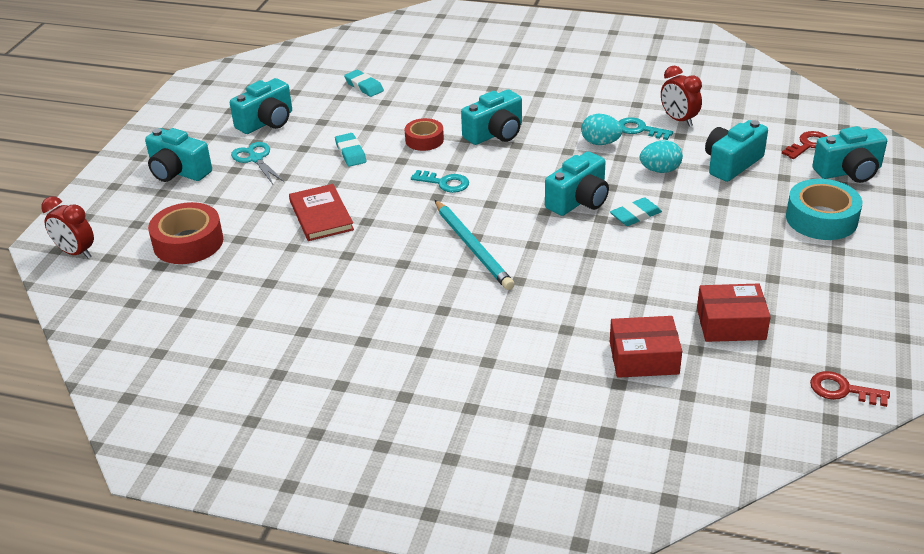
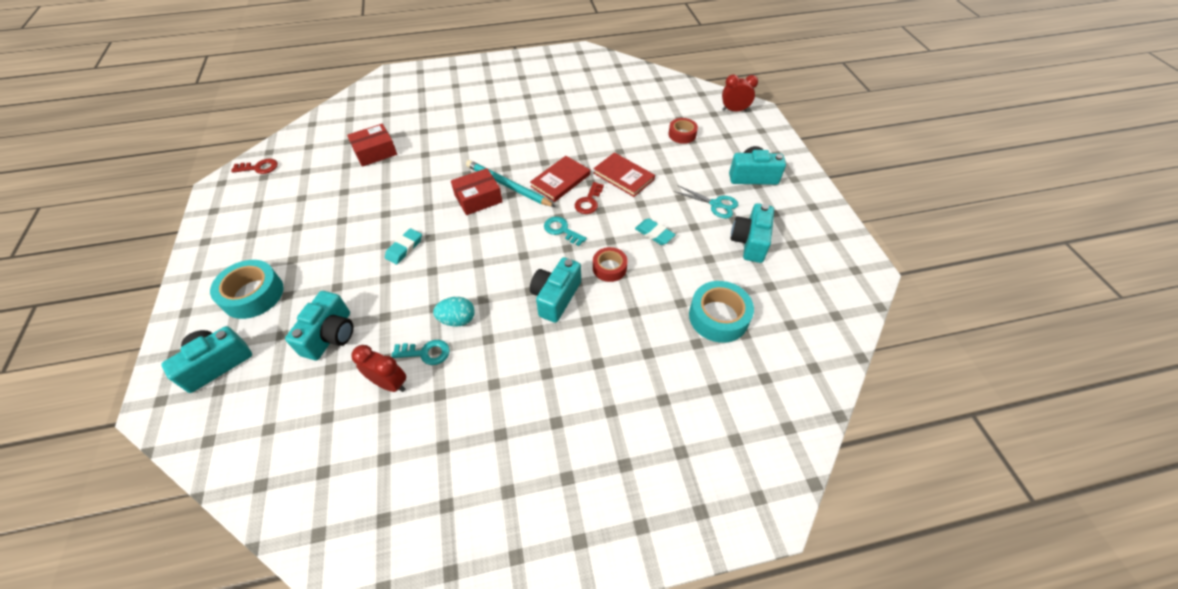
camera: 150 degrees right, 15 degrees up
red tape [148,202,223,264] -> red tape [669,118,698,144], size x0.62
turquoise eraser [344,70,384,97] -> turquoise tape [689,281,754,343]
turquoise key [411,170,469,193] -> turquoise key turned 45 degrees clockwise [544,216,587,246]
turquoise camera [545,151,609,216] -> none
turquoise egg [640,140,683,173] -> none
red box [697,283,771,342] -> red box moved to [451,168,503,215]
red key [782,131,827,159] -> red key moved to [575,182,604,214]
none -> red book [530,156,590,202]

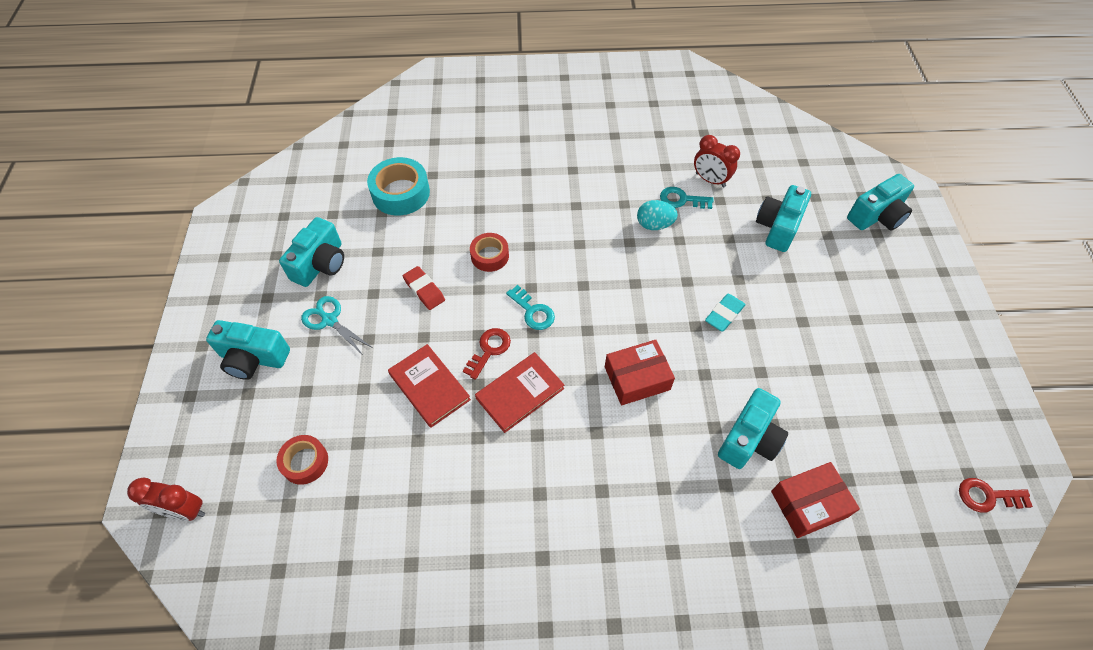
camera: 170 degrees left, 5 degrees up
turquoise tape [210,260,284,319] -> none
turquoise pencil [466,160,556,207] -> none
turquoise camera [530,257,581,323] -> turquoise camera moved to [718,388,788,469]
turquoise eraser [635,218,676,245] -> red eraser [403,266,445,310]

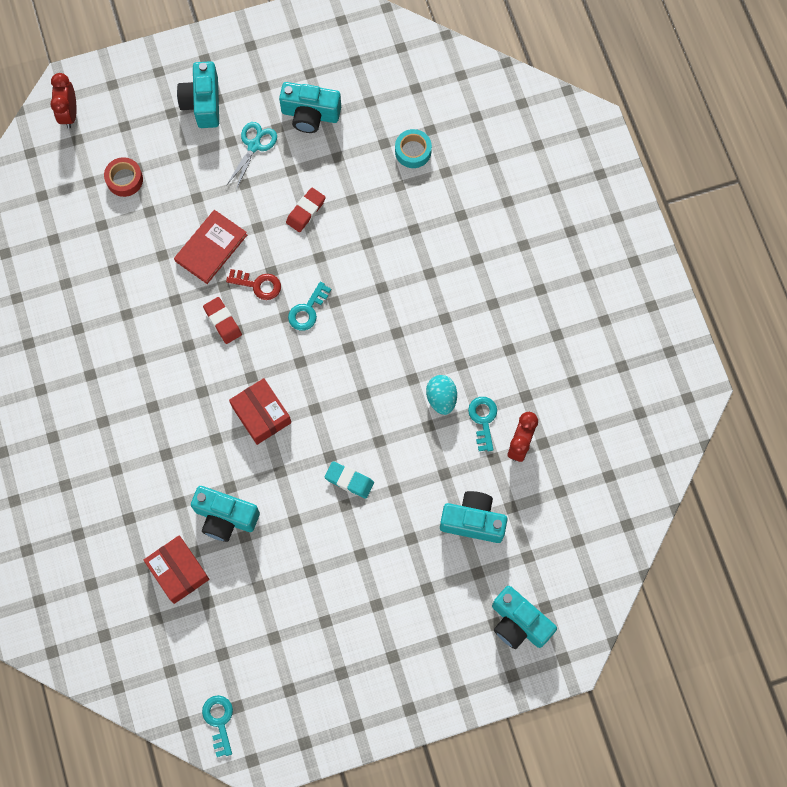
camera: 75 degrees right, 15 degrees up
turquoise tape [367,157,430,215] -> turquoise tape [395,129,432,168], size x0.62
red tape [470,233,509,272] -> none
red book [475,352,564,433] -> red eraser [203,297,242,344]
red key [959,478,1033,513] -> turquoise key [202,695,233,757]

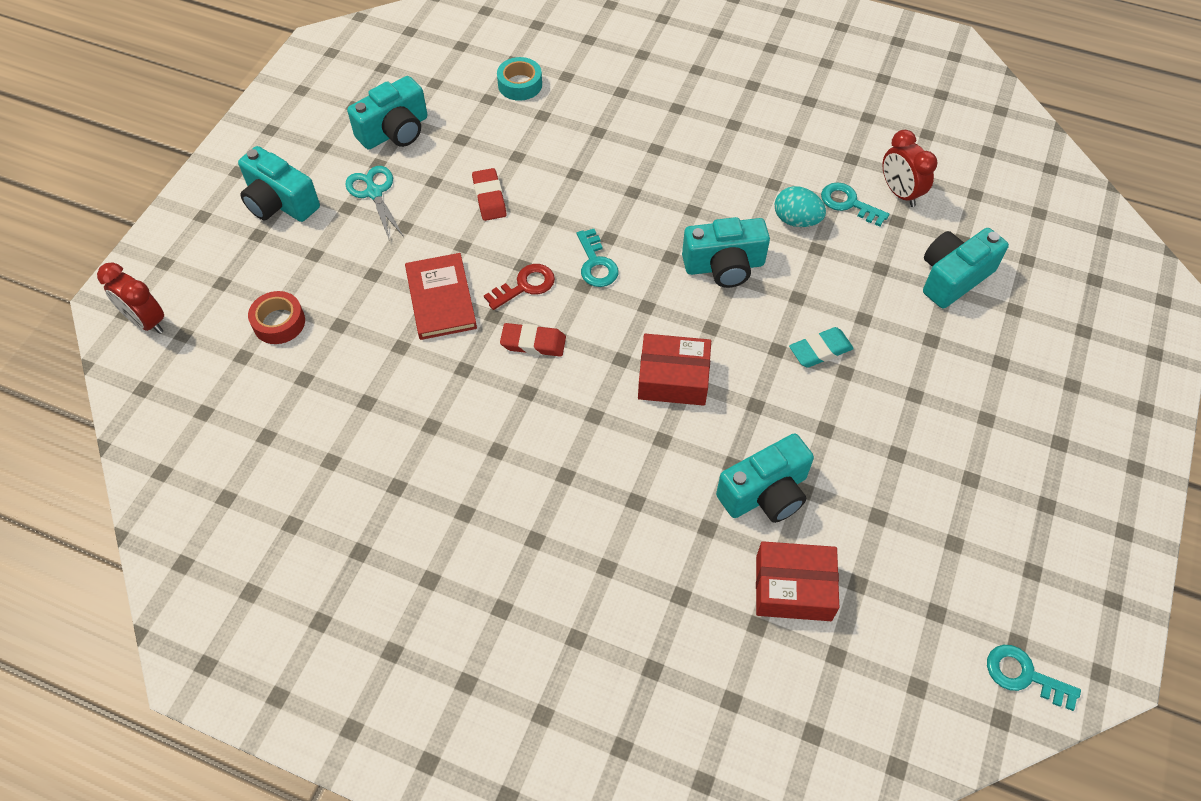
camera: 50 degrees left, 15 degrees down
turquoise camera [492,586,557,649] -> turquoise camera moved to [682,217,770,288]

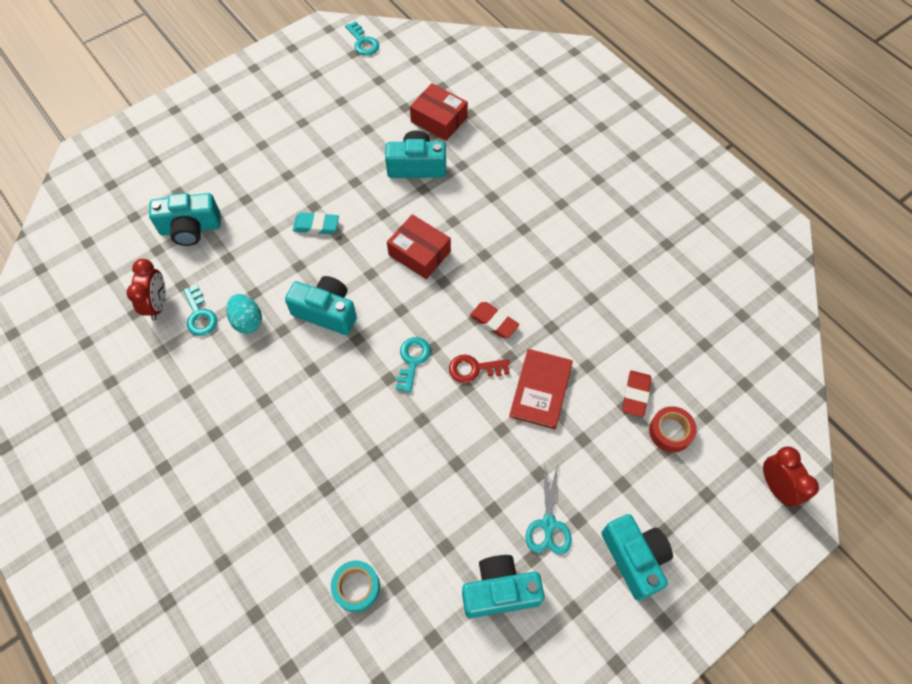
camera: 150 degrees left, 5 degrees up
red eraser [472,168,506,221] -> red eraser moved to [622,370,651,417]

